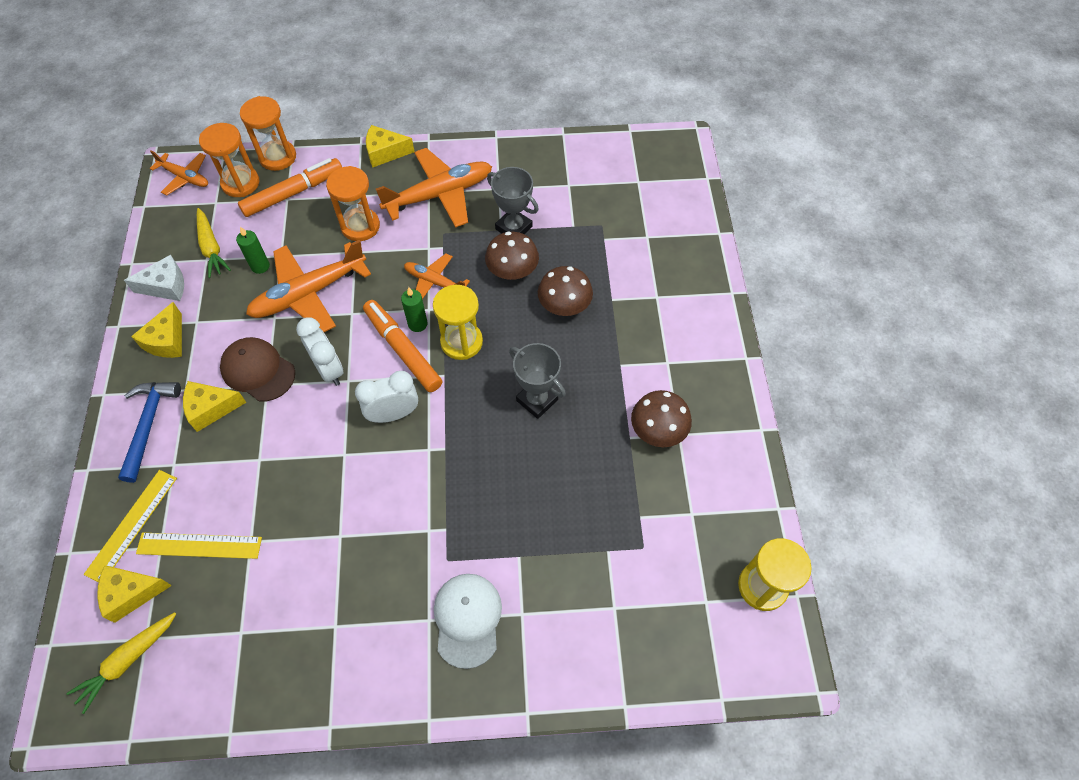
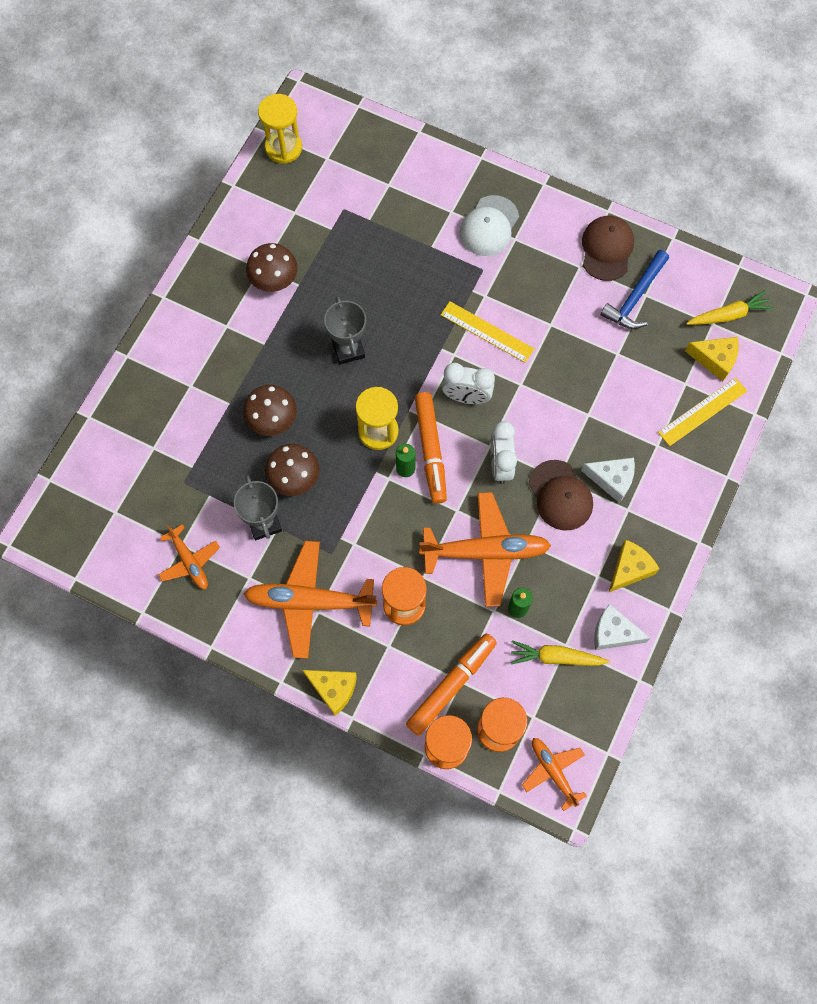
camera: 150 degrees left, 10 degrees up
blue hammer [118,382,181,483] -> blue hammer moved to [600,250,669,329]
yellow ruler [136,533,262,559] -> yellow ruler moved to [441,301,534,363]
yellow cheese [183,381,247,432] -> white cheese [581,458,635,503]
yellow carrot [197,208,231,278] -> yellow carrot turned 90 degrees counterclockwise [510,640,610,666]
orange marker [238,158,342,217] -> orange marker turned 135 degrees clockwise [406,633,497,736]
orange plane [404,254,470,299] -> orange plane moved to [158,524,220,589]
none -> brown cap [582,216,634,281]

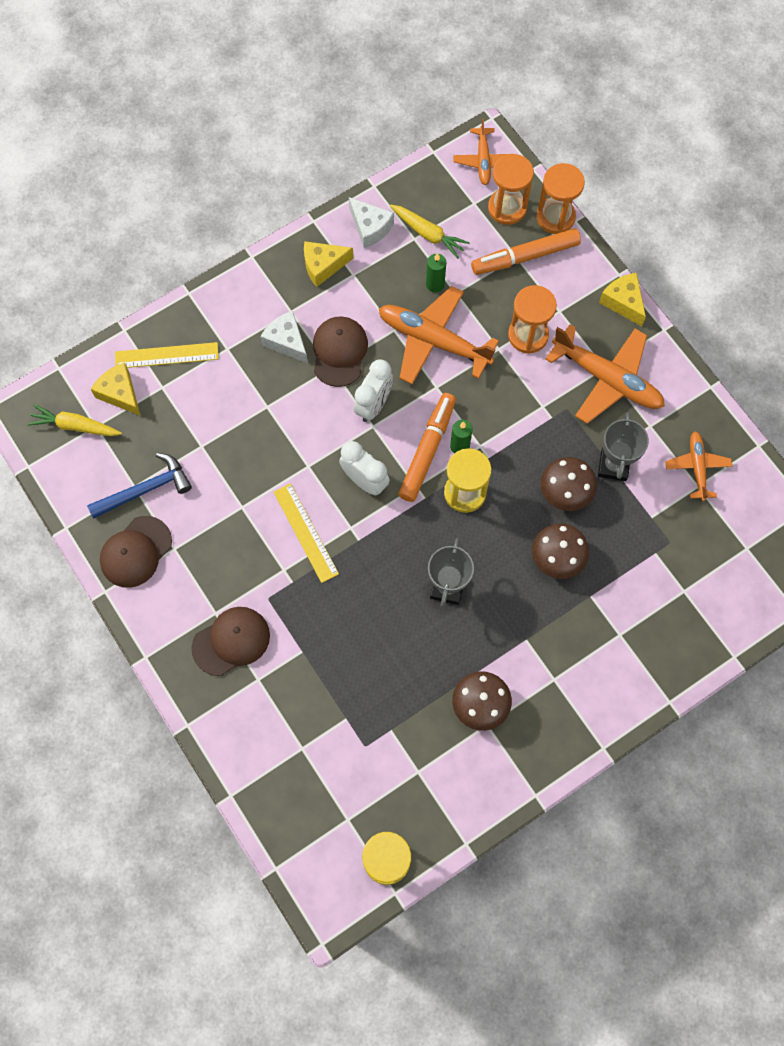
camera: 150 degrees left, 0 degrees up
white cap [459,195,519,256] -> brown cap [191,607,270,676]

